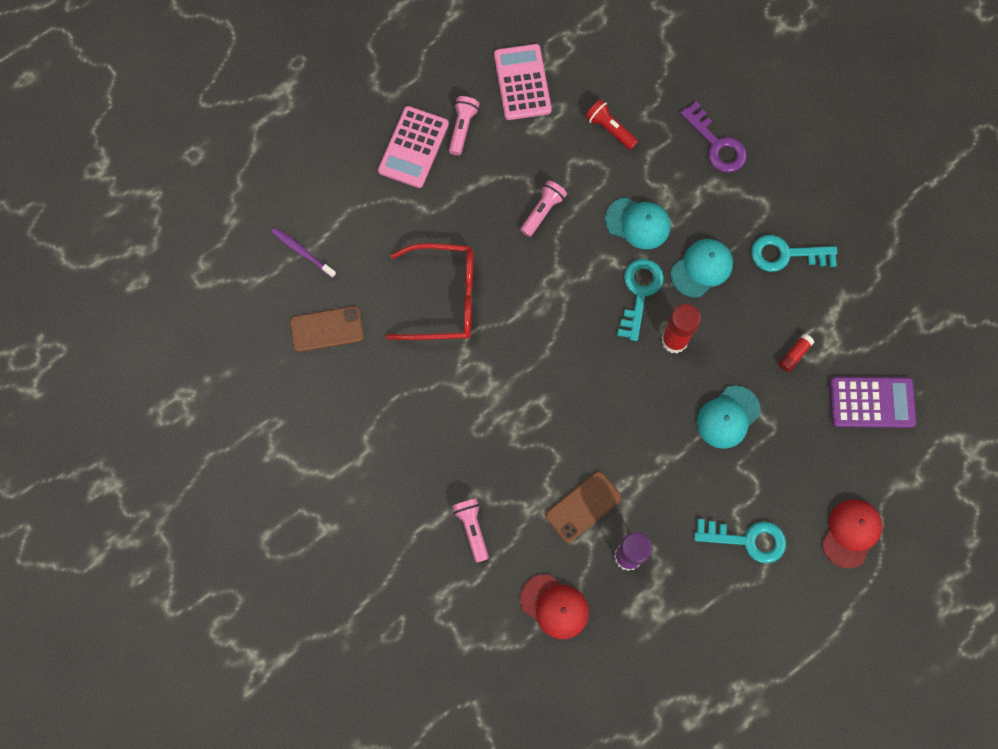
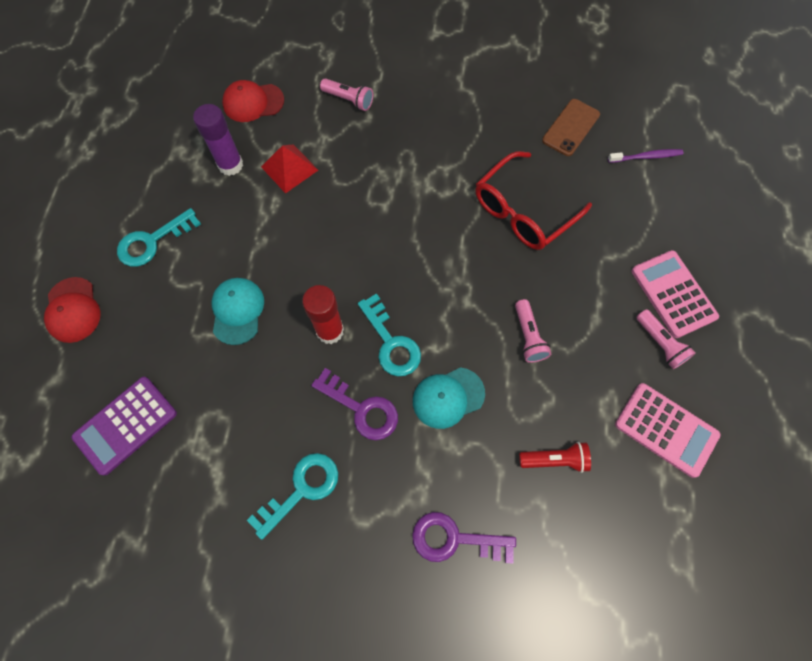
camera: 135 degrees right, 5 degrees down
brown phone [546,471,622,542] -> red pyramid [261,144,318,194]
turquoise cap [671,239,733,297] -> purple key [311,368,398,440]
red glue stick [779,334,814,372] -> none

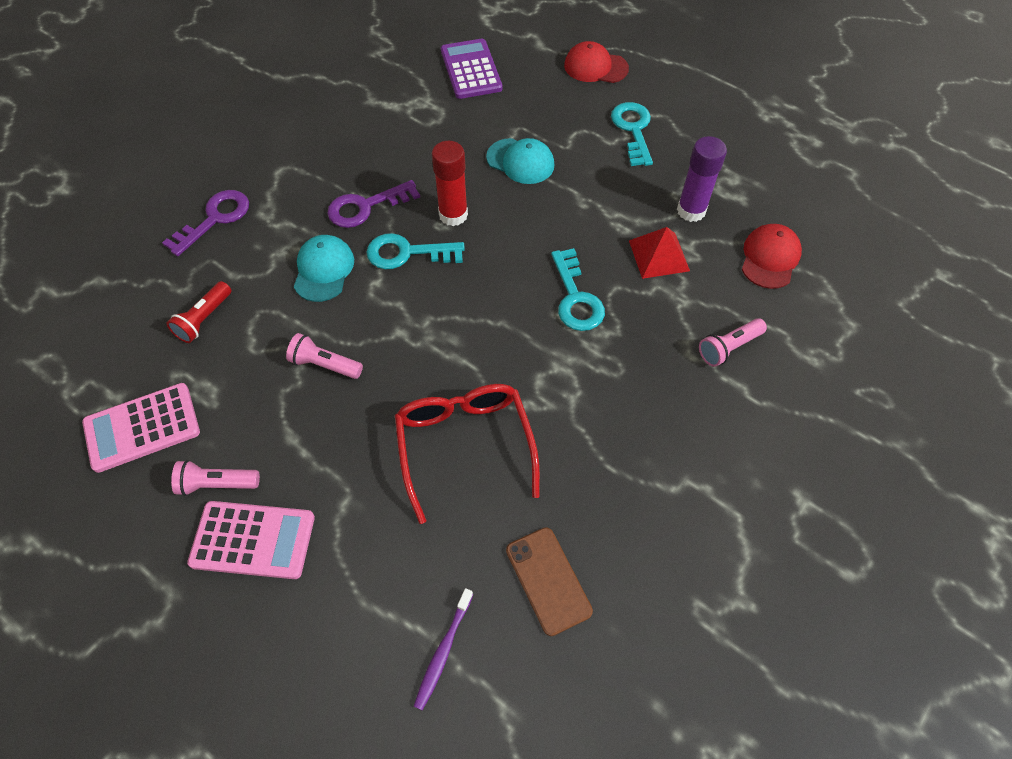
camera: 120 degrees right, 10 degrees down
turquoise key [247,453,338,540] -> turquoise key moved to [551,248,605,331]

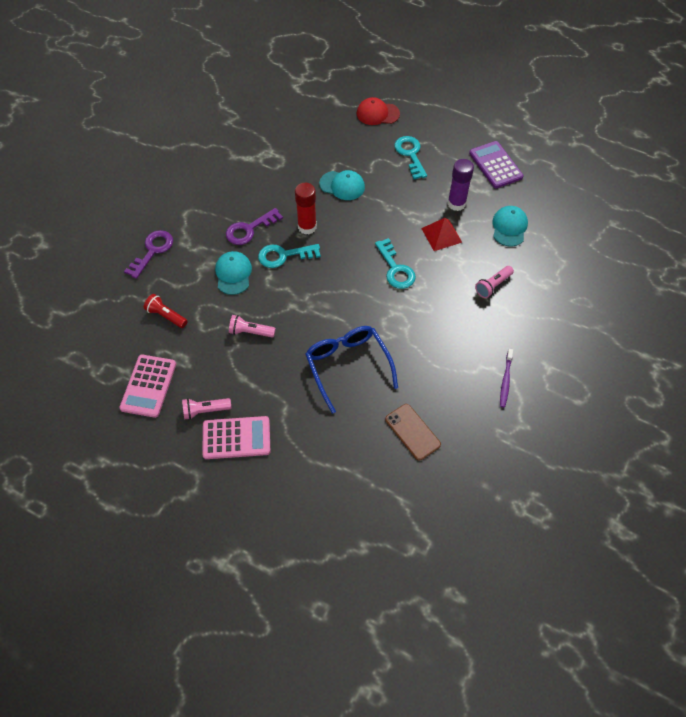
camera: 10 degrees left, 0 degrees up
pink calculator [82,383,200,473] -> pink calculator turned 45 degrees counterclockwise [119,355,176,418]
red flashlight [167,281,232,343] -> red flashlight turned 105 degrees clockwise [144,294,188,328]
red glasses [395,384,540,524] -> blue glasses [305,326,398,413]
purple toothbrush [414,588,473,710] -> purple toothbrush moved to [500,349,513,408]
purple calculator [441,39,503,99] -> purple calculator moved to [469,141,523,188]
red cap [742,224,802,289] -> turquoise cap [492,206,528,247]

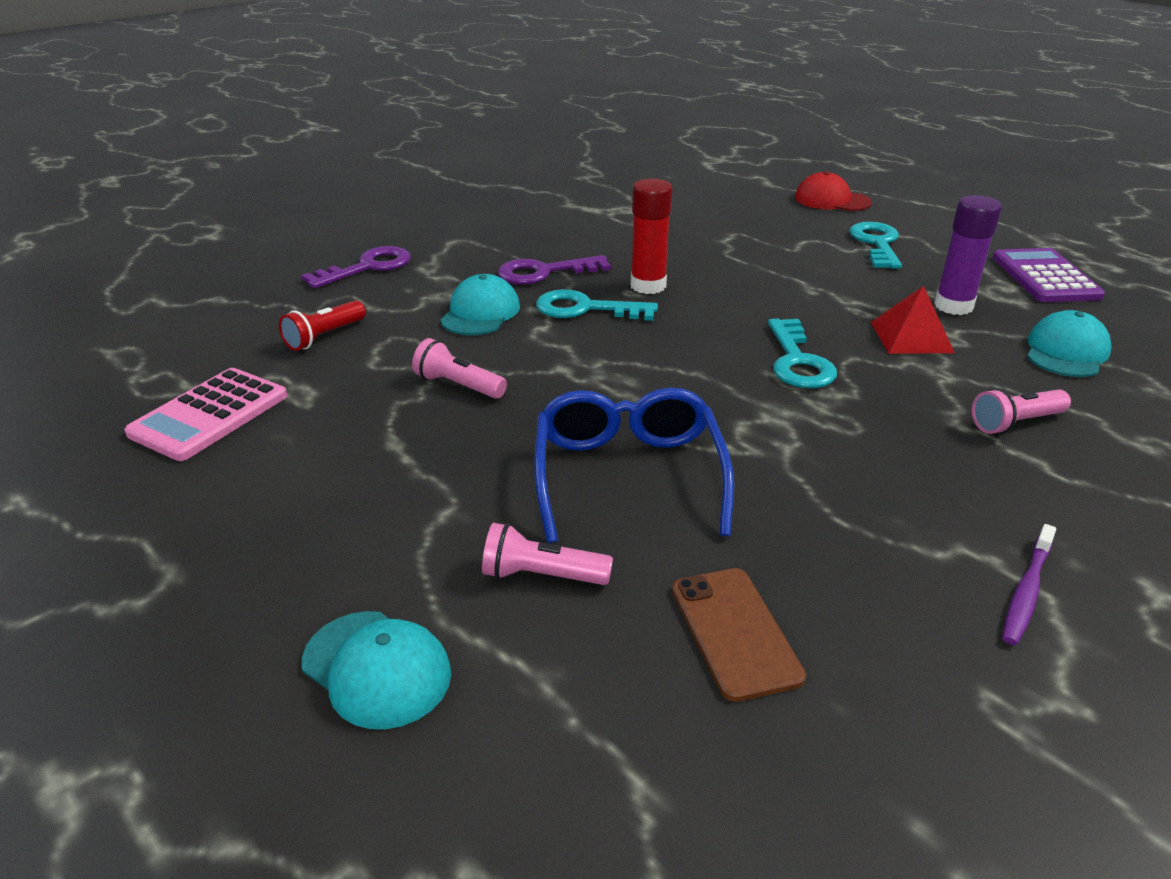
camera: 20 degrees right, 25 degrees down
red flashlight [144,294,188,328] -> red flashlight turned 105 degrees counterclockwise [279,300,366,351]
pink flashlight [182,398,231,420] -> pink flashlight moved to [482,523,613,585]
pink calculator [202,416,270,459] -> none
turquoise cap [319,170,365,200] -> turquoise cap moved to [302,611,451,729]

